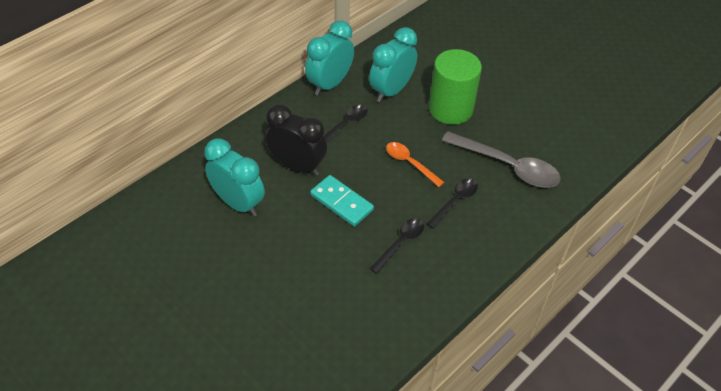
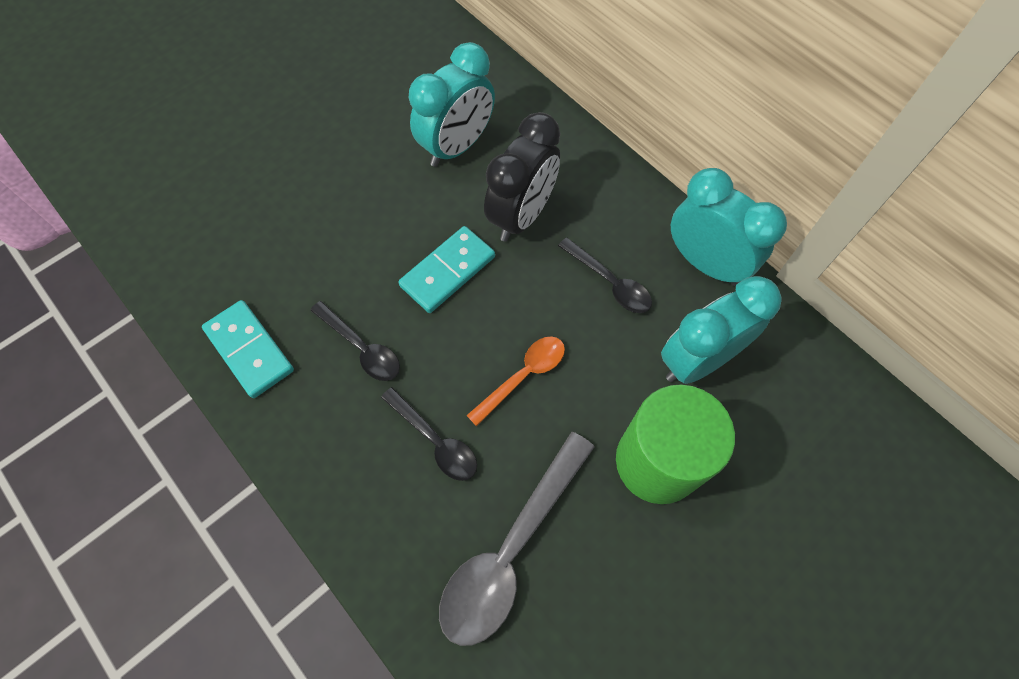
camera: 95 degrees right, 15 degrees up
turquoise clock [369,27,417,102] -> turquoise clock turned 75 degrees counterclockwise [661,276,782,384]
none -> turquoise domino [202,300,294,398]

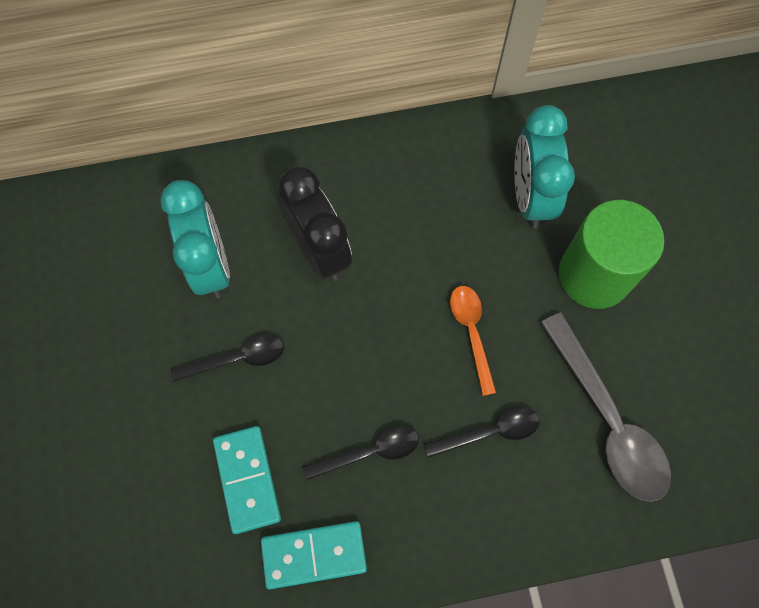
camera: 60 degrees left, 5 degrees up
turquoise domino [398,226,495,313] -> turquoise domino moved to [213,426,281,534]
black spoon [558,237,652,313] -> black spoon moved to [171,334,284,382]
turquoise clock [671,168,787,286] -> none

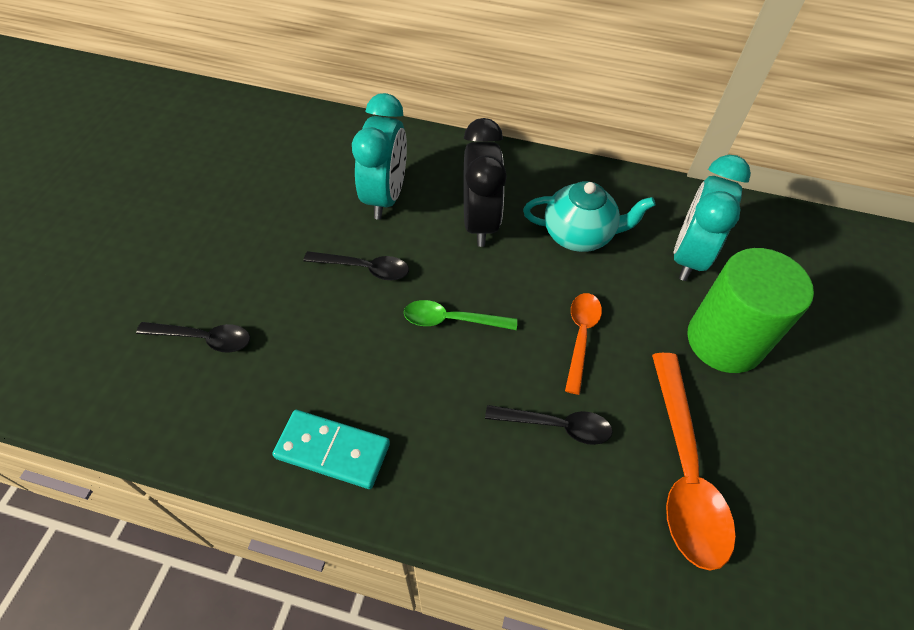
camera: 25 degrees right, 15 degrees down
turquoise domino [213,426,281,534] -> none
black spoon [303,425,419,480] -> black spoon moved to [136,322,250,353]
grey spoon [541,313,671,502] -> orange spoon [652,353,736,571]
none -> green spoon [404,300,517,330]
none -> turquoise teapot [523,181,656,252]

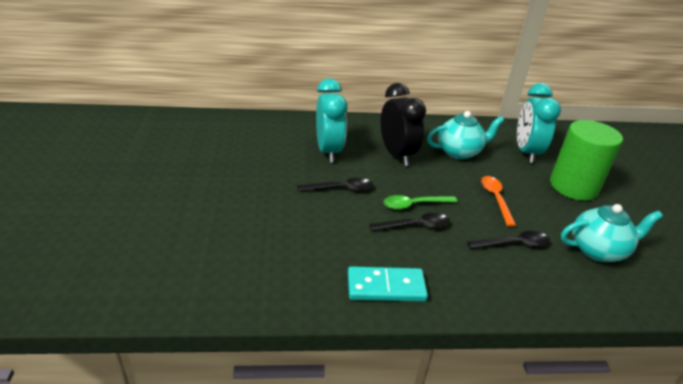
camera: 20 degrees left, 20 degrees down
black spoon [136,322,250,353] -> black spoon moved to [369,213,450,231]
orange spoon [652,353,736,571] -> turquoise teapot [561,204,663,262]

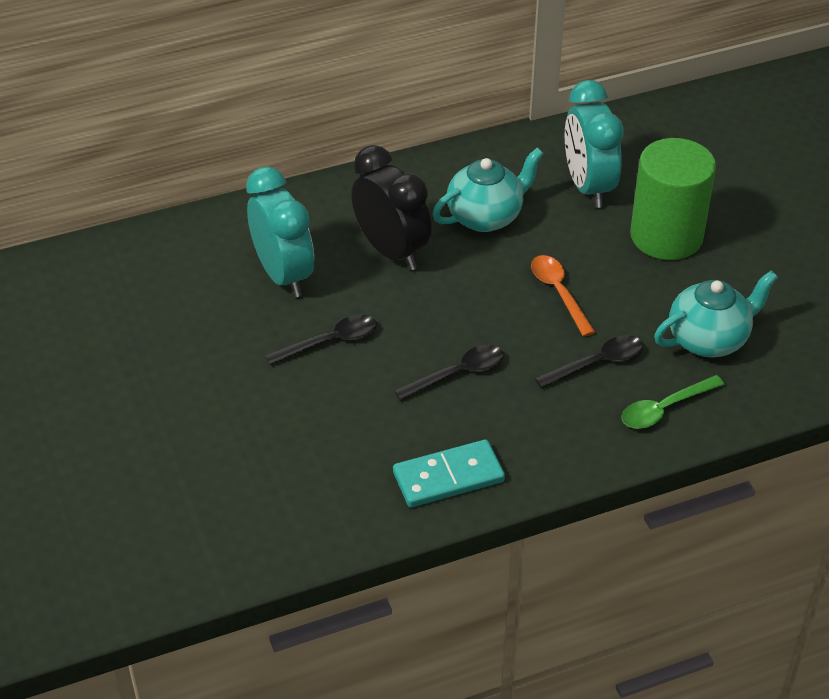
camera: 15 degrees left, 10 degrees up
green spoon [383,195,458,210] -> green spoon moved to [621,375,725,429]

